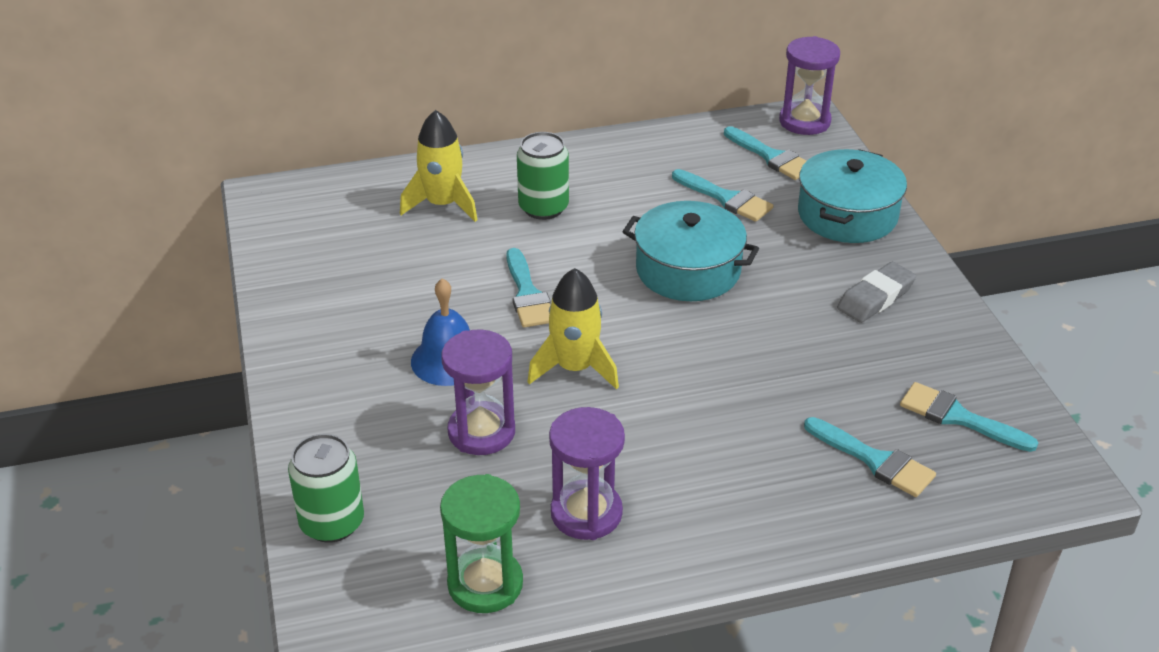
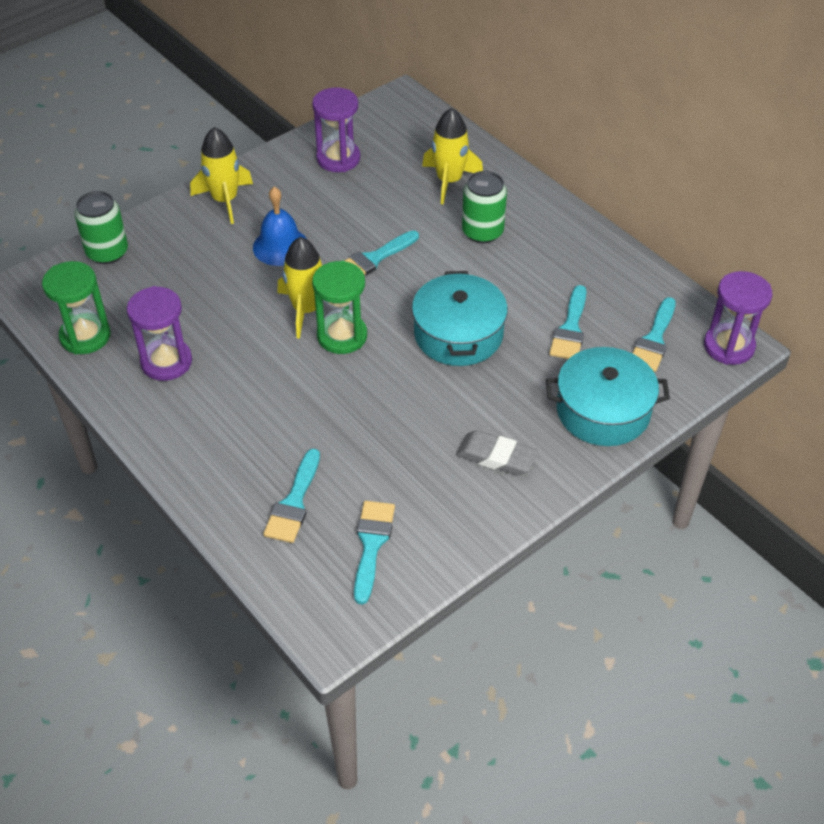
camera: 65 degrees right, 10 degrees up
purple hourglass [441,329,515,455] -> purple hourglass moved to [312,88,360,172]
none -> yellow rocket [190,127,253,224]
none -> green hourglass [312,261,367,354]

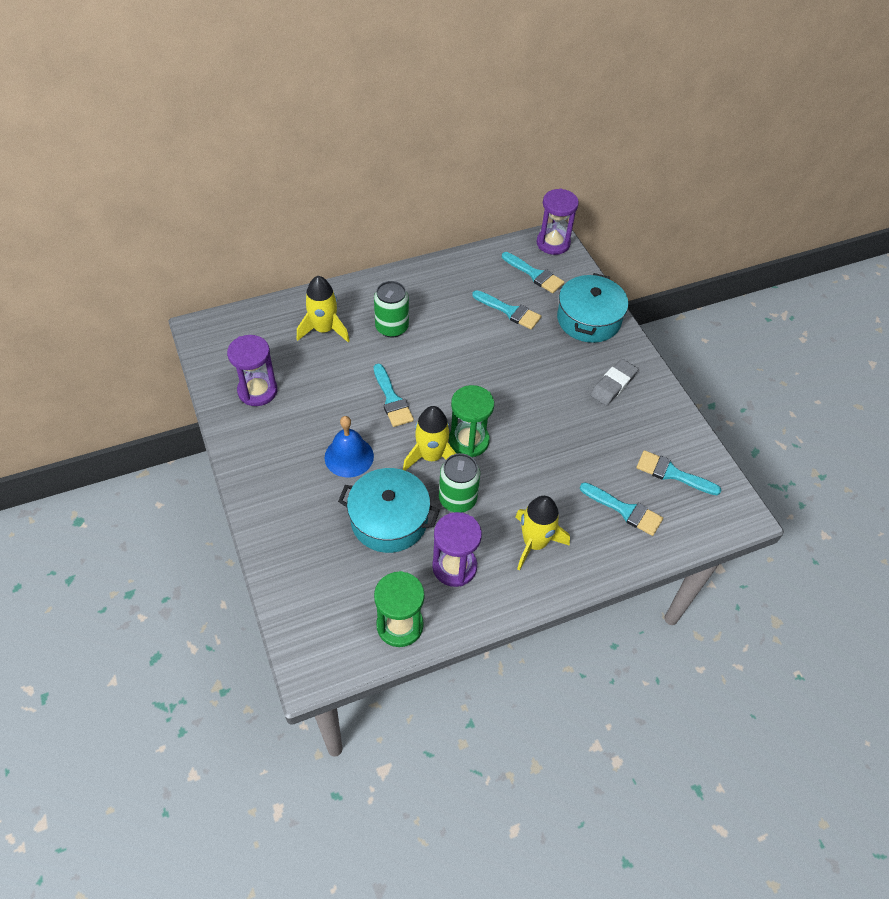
camera: 75 degrees left, 5 degrees up
green can [74,191,128,264] -> green can moved to [439,453,480,512]
yellow rocket [190,127,253,224] -> yellow rocket moved to [515,496,570,571]
turquoise pot [412,271,508,366] -> turquoise pot moved to [338,468,440,553]

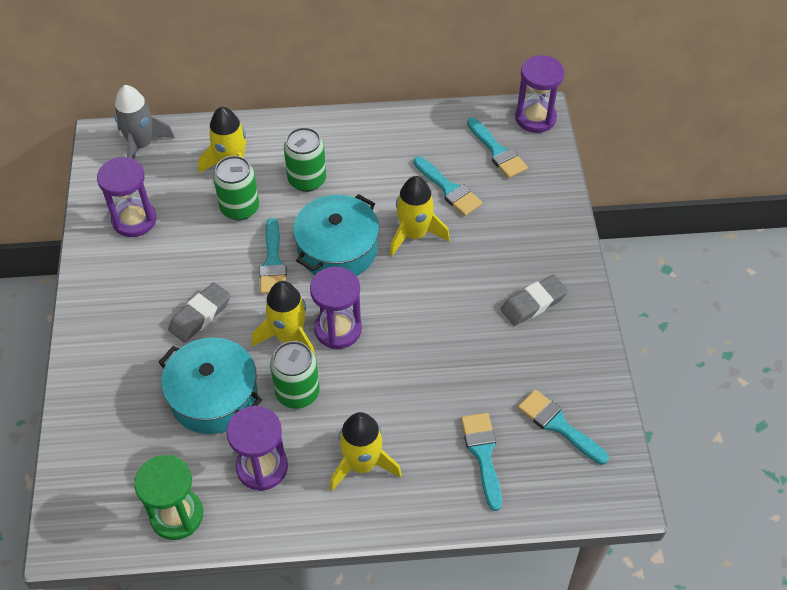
camera: 20 degrees right, 0 degrees up
blue bell [324,416,374,477] -> grey eraser [168,282,231,343]
green hourglass [449,385,494,457] -> purple hourglass [310,267,362,349]
turquoise pot [557,273,629,343] -> turquoise pot moved to [293,194,379,276]
turquoise brush [580,482,663,536] -> turquoise brush turned 150 degrees counterclockwise [461,413,502,511]
none -> grey rocket [114,85,175,160]
none -> green can [213,156,259,220]
none -> yellow rocket [390,176,450,256]

